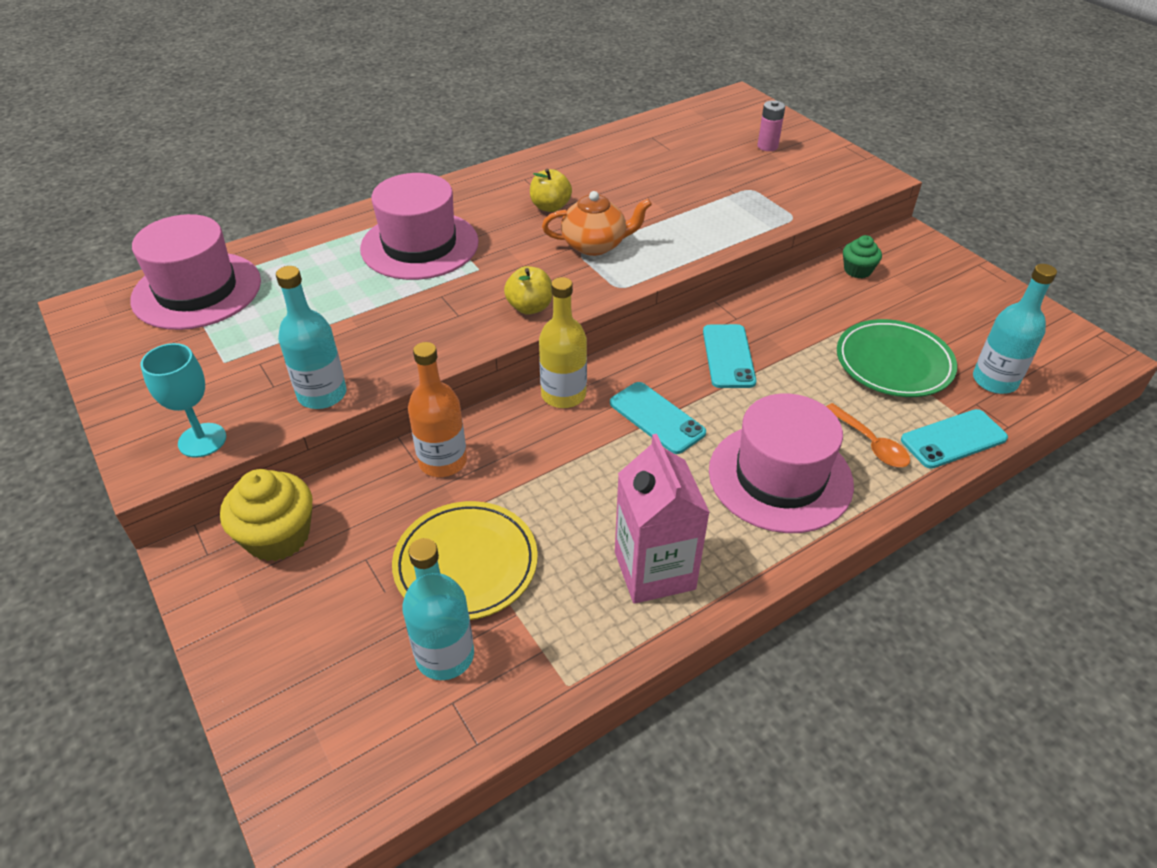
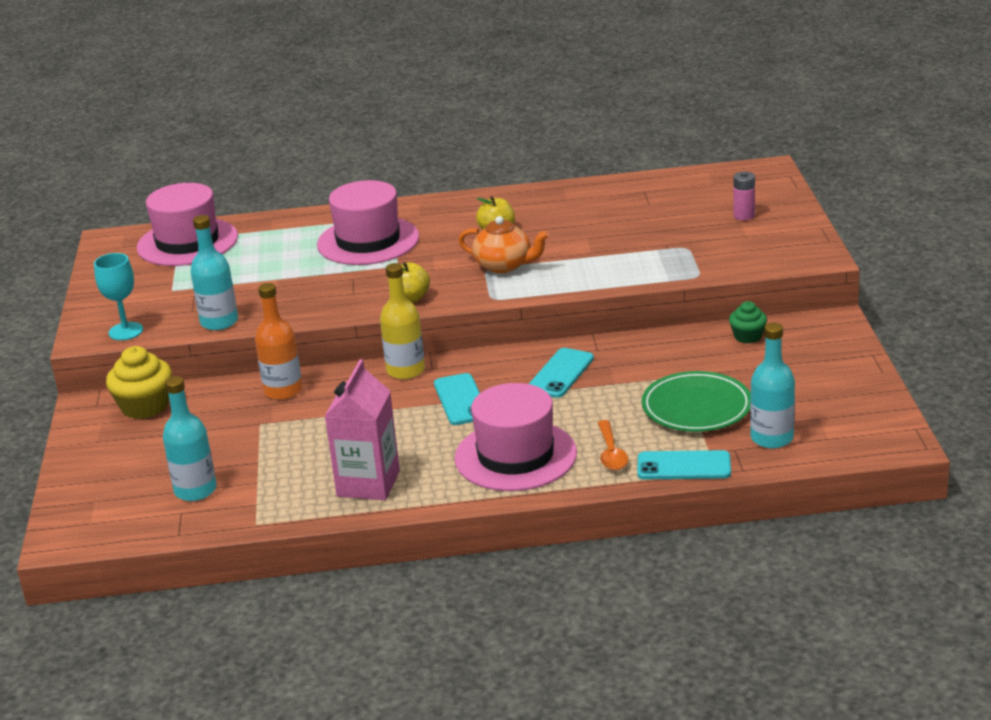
camera: 30 degrees right, 15 degrees down
yellow plate [392,501,538,620] -> none

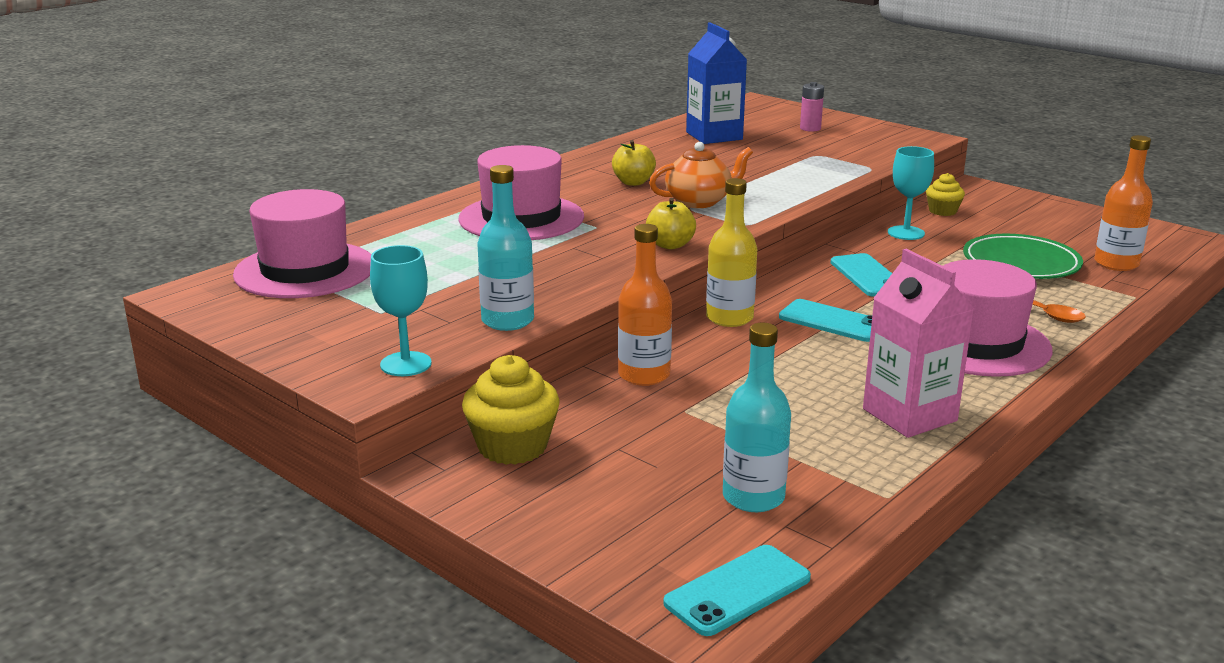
camera: 45 degrees left, 5 degrees down
turquoise phone [638,450,731,479] -> turquoise phone moved to [663,545,811,636]
green cupcake [729,301,767,343] -> yellow cupcake [926,173,965,216]
turquoise bottle [750,323,795,448] -> orange bottle [1094,135,1153,271]
none -> blue carton [686,22,747,144]
none -> turquoise goblet [888,146,934,240]

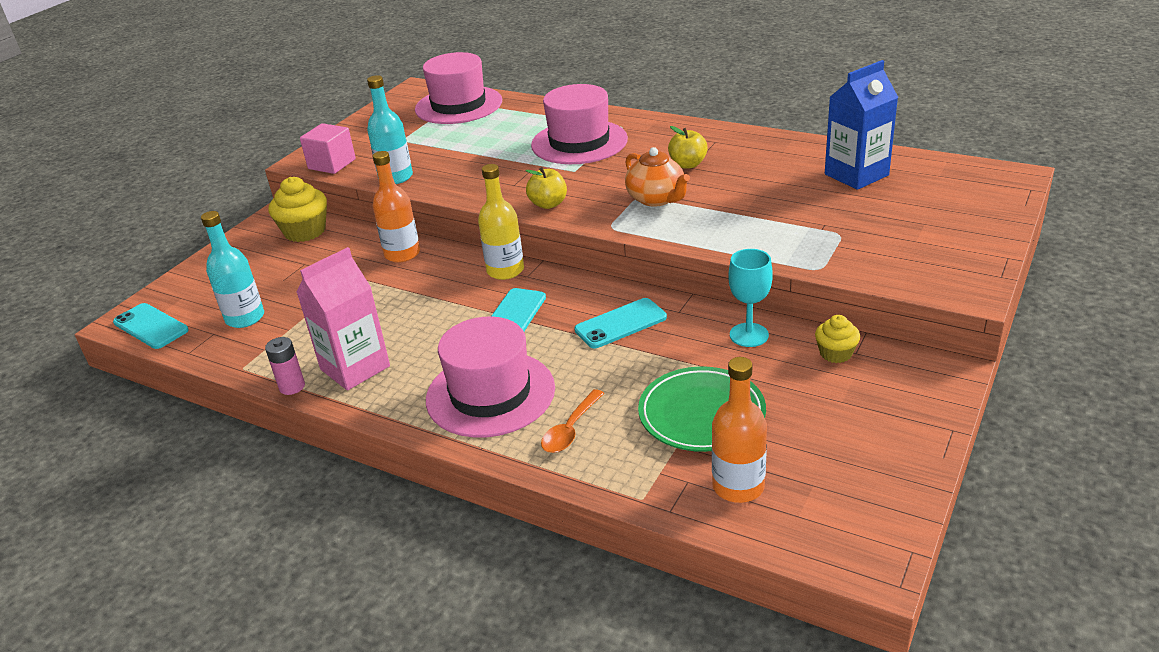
camera: 80 degrees right, 10 degrees up
turquoise goblet [370,245,432,376] -> pink cube [300,123,356,174]
pink battery [800,82,824,132] -> pink battery moved to [265,337,305,395]

